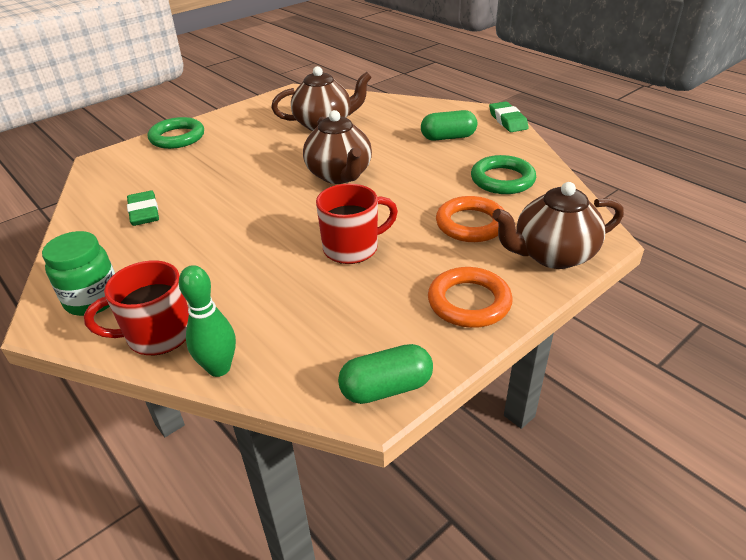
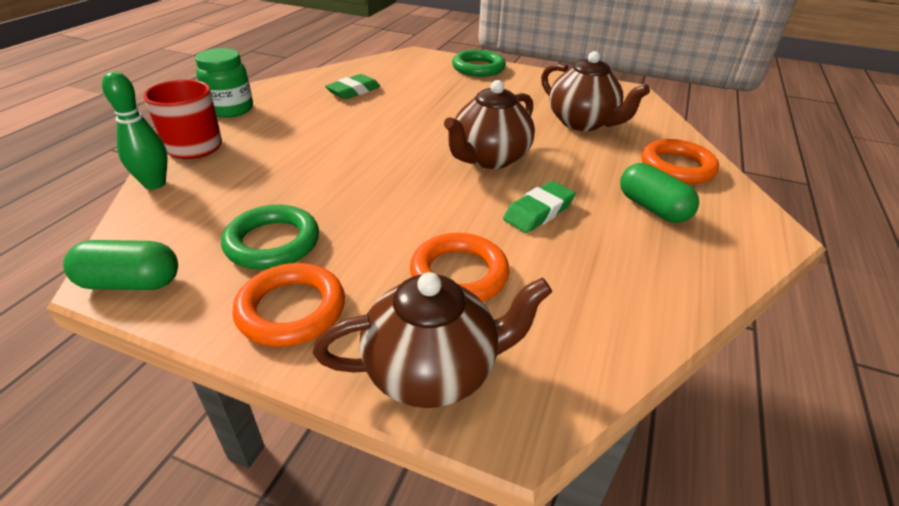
camera: 60 degrees right, 0 degrees up
red mug [316,184,398,264] -> none
green capsule [338,344,433,404] -> green capsule turned 45 degrees counterclockwise [63,240,178,290]
green ring [471,155,536,194] -> green ring moved to [221,205,319,270]
green eraser [489,101,529,132] -> green eraser moved to [503,181,576,233]
brown teapot [492,182,624,269] -> brown teapot turned 120 degrees clockwise [313,272,552,408]
none -> orange ring [641,139,719,184]

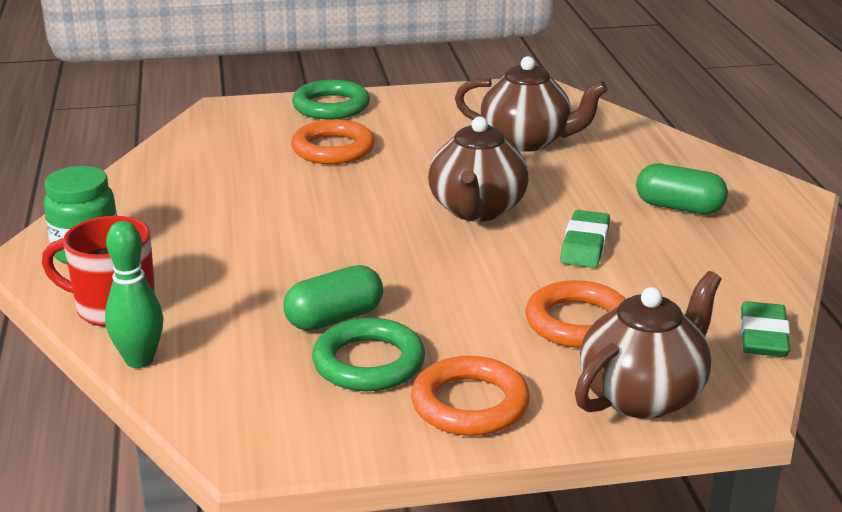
camera: 30 degrees left, 10 degrees down
green capsule [63,240,178,290] -> green capsule moved to [284,265,383,331]
green eraser [325,74,381,99] -> green eraser moved to [740,301,790,357]
orange ring [641,139,719,184] -> orange ring moved to [291,119,375,164]

